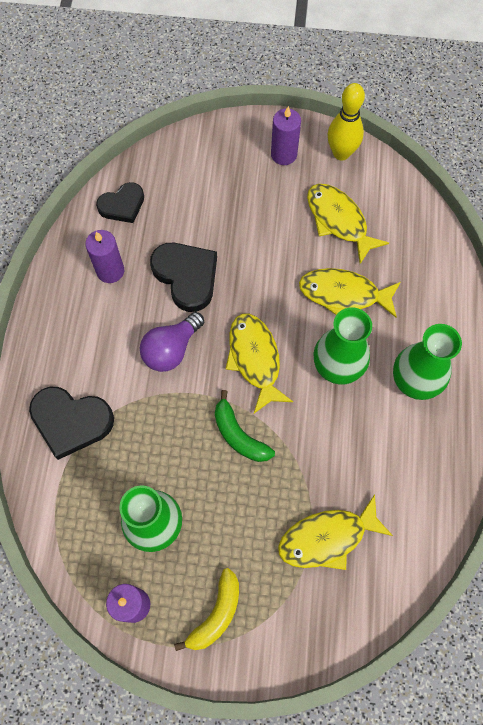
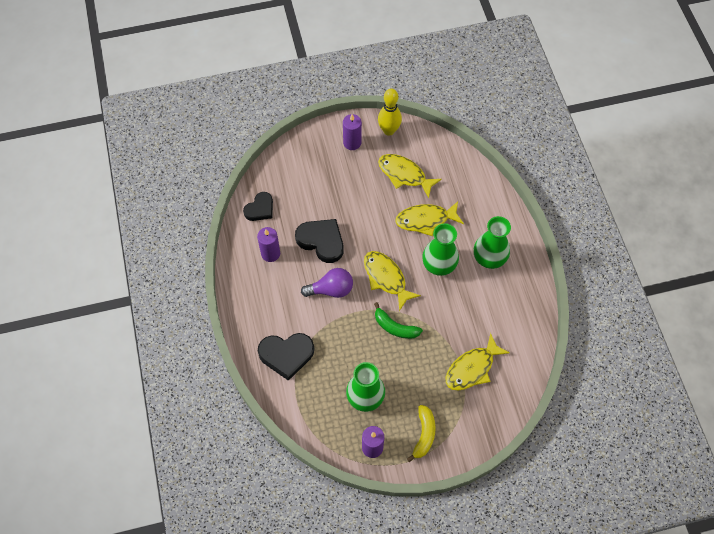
camera: 20 degrees left, 5 degrees down
purple light bulb [140,312,204,372] -> purple light bulb turned 120 degrees counterclockwise [301,268,353,298]

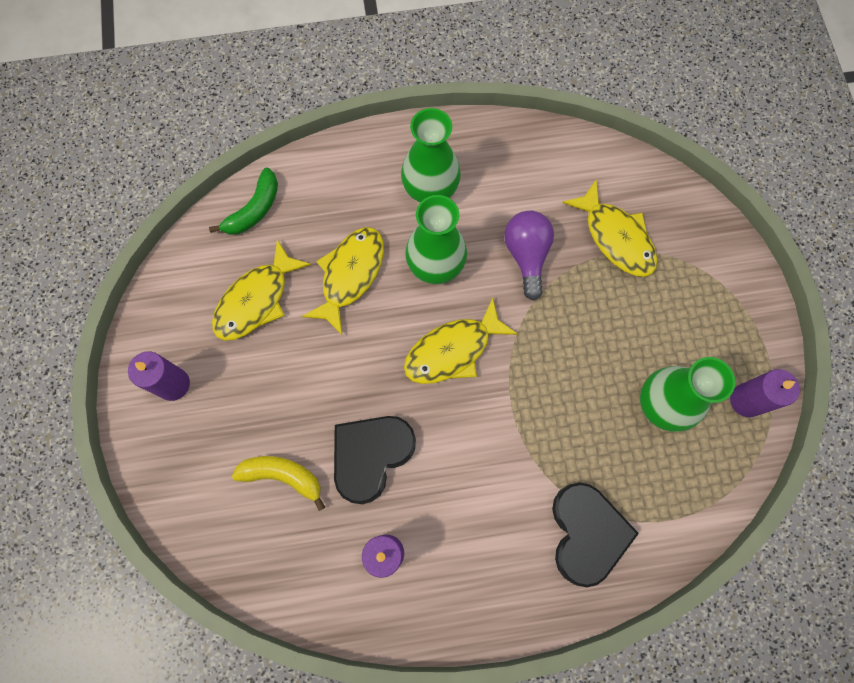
camera: 85 degrees left, 10 degrees up
black heart [243,192,273,221] -> none
purple light bulb [301,268,353,298] -> purple light bulb moved to [504,211,554,301]
green banana [374,302,423,339] -> green banana moved to [209,167,278,235]
yellow bowling pin [378,89,402,136] -> none
yellow fish [395,202,464,236] -> yellow fish turned 150 degrees counterclockwise [302,227,384,336]
yellow banana [407,405,436,462] -> yellow banana moved to [232,456,325,511]

